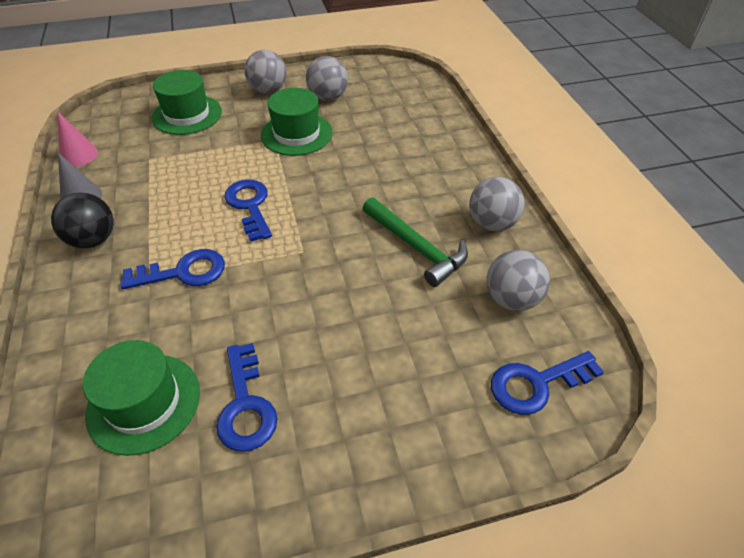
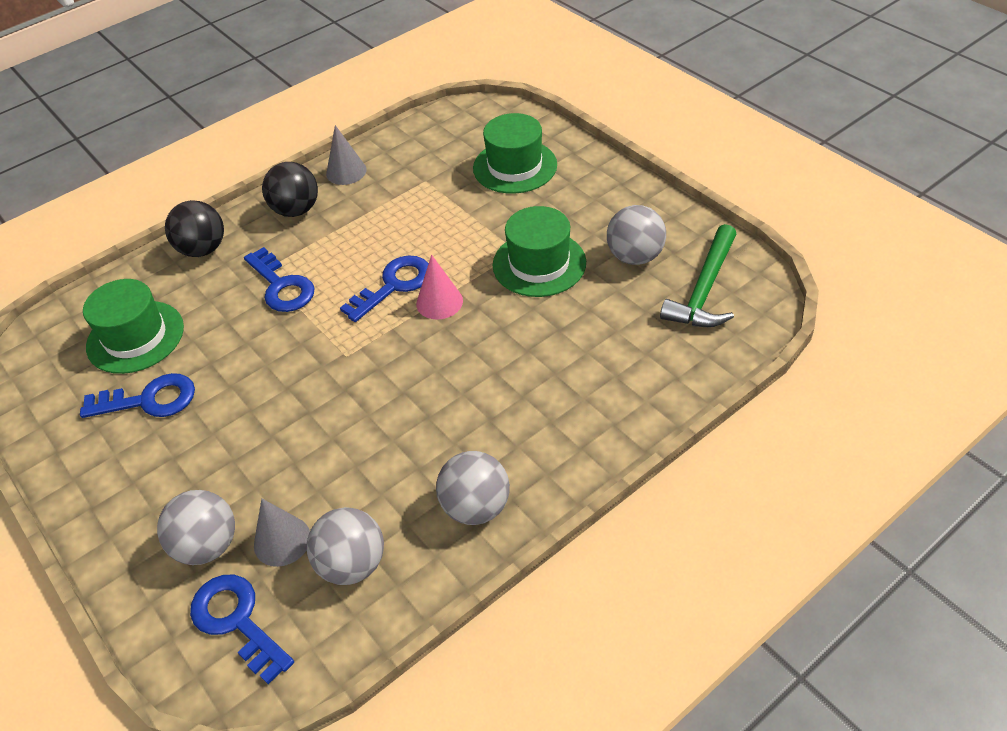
camera: 70 degrees right, 0 degrees up
pink cone [57,111,98,167] -> pink cone moved to [416,255,463,319]
blue key [216,343,278,452] -> blue key turned 150 degrees counterclockwise [80,373,195,418]
grey ball [244,50,287,94] -> grey ball moved to [157,490,235,565]
green hammer [362,197,468,287] -> green hammer moved to [660,224,737,327]
none -> black ball [165,200,224,257]
none -> grey cone [254,499,310,567]

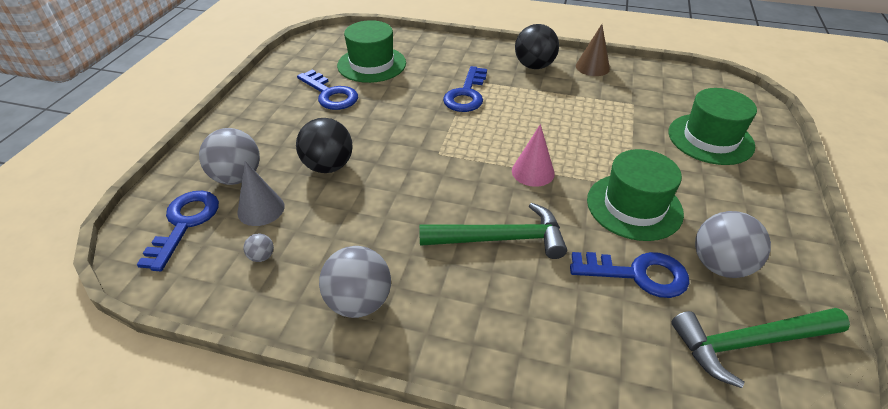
camera: 50 degrees right, 5 degrees down
black ball [165,200,224,257] -> black ball moved to [296,118,353,173]
grey ball [306,507,384,585] -> grey ball [243,233,274,262], size x0.44
grey cone [326,125,367,185] -> brown cone [576,24,610,76]
blue key [340,255,429,322] -> blue key moved to [570,252,689,298]
none -> green hammer [419,203,567,259]

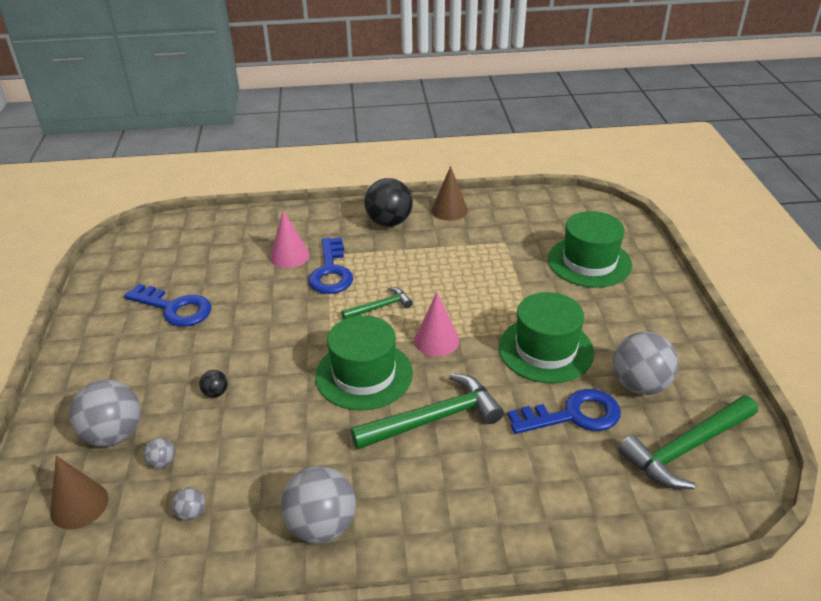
camera: 20 degrees left, 5 degrees down
blue key [137,191,219,271] -> brown cone [50,456,109,529]
grey cone [238,161,285,226] -> grey ball [143,438,175,468]
black ball [296,118,353,173] -> black ball [199,370,228,398], size x0.44
green hat [337,20,406,83] -> green hat moved to [315,315,413,410]
none -> pink cone [270,210,310,268]
none -> green hammer [341,287,413,319]

